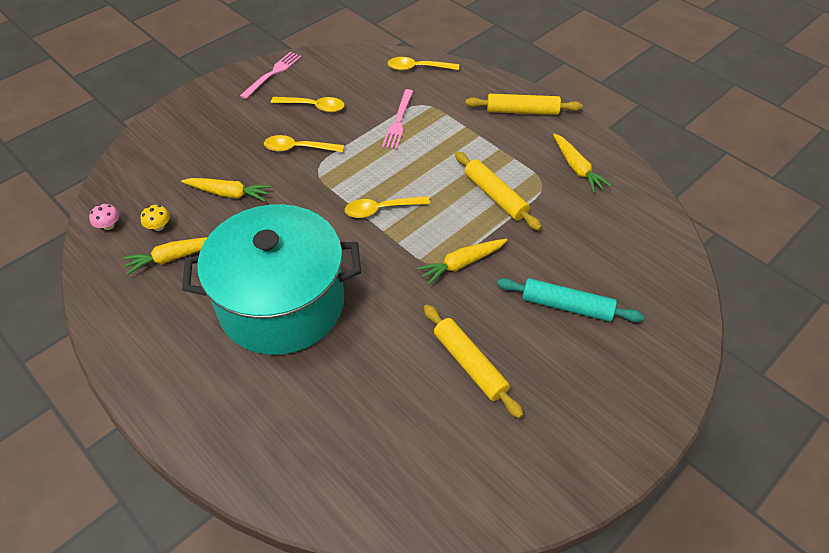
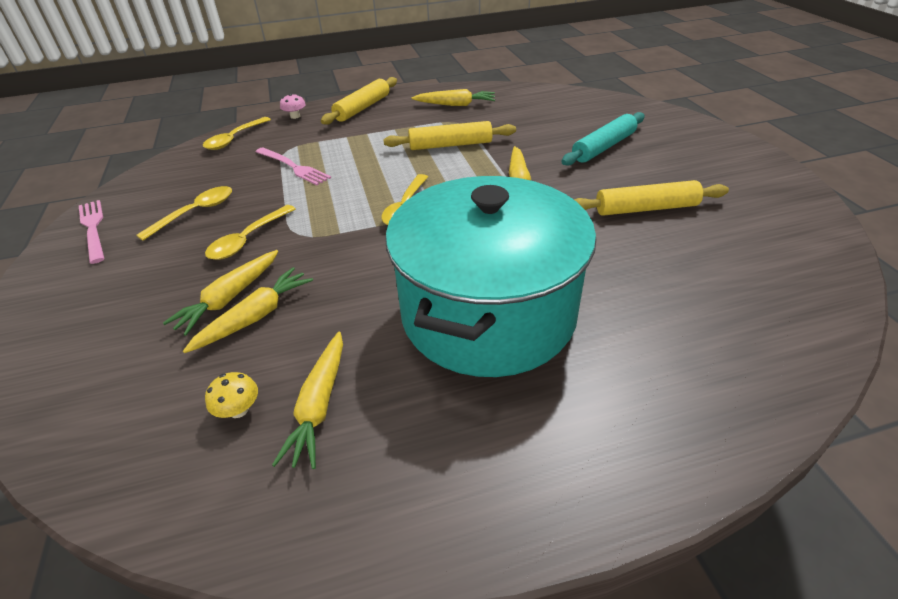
camera: 60 degrees left, 10 degrees down
pink mushroom [89,204,119,230] -> pink mushroom moved to [280,93,306,119]
none -> yellow carrot [163,250,278,336]

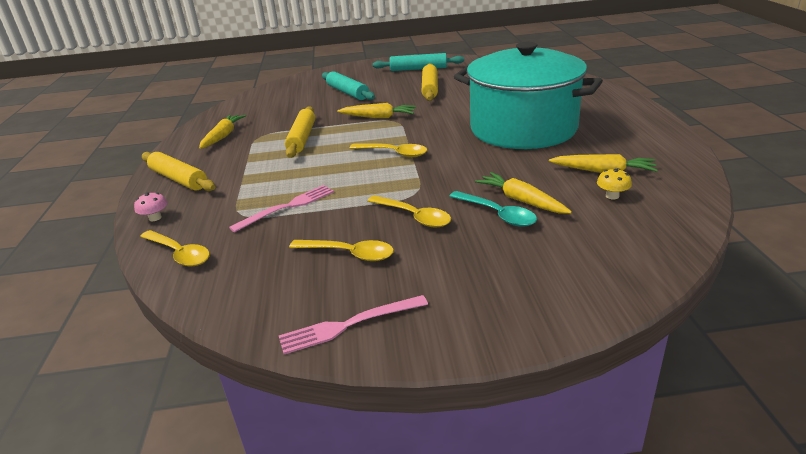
camera: 80 degrees left, 10 degrees down
yellow spoon [136,186,232,241] -> yellow spoon turned 150 degrees clockwise [289,240,394,261]
yellow carrot [163,250,278,336] -> turquoise spoon [449,191,537,227]
none -> turquoise rolling pin [373,53,464,71]

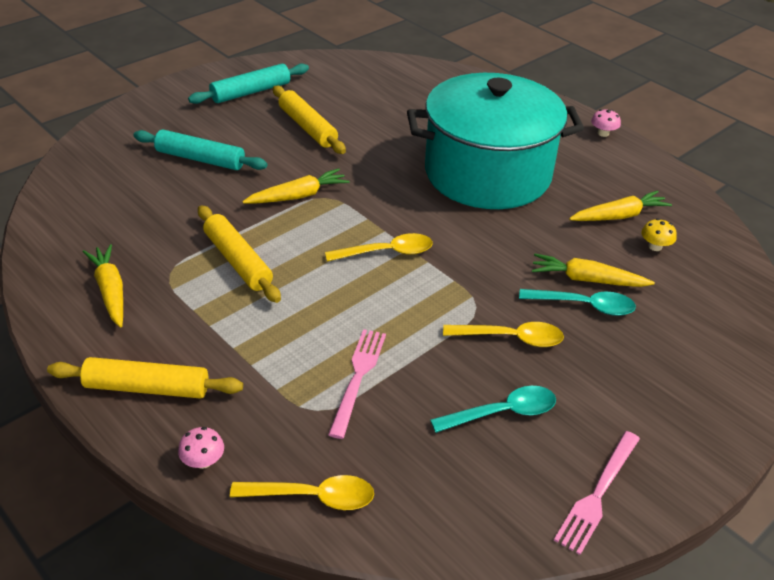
camera: 40 degrees left, 10 degrees up
yellow spoon [289,240,394,261] -> turquoise spoon [430,386,556,433]
none -> pink mushroom [591,109,621,137]

